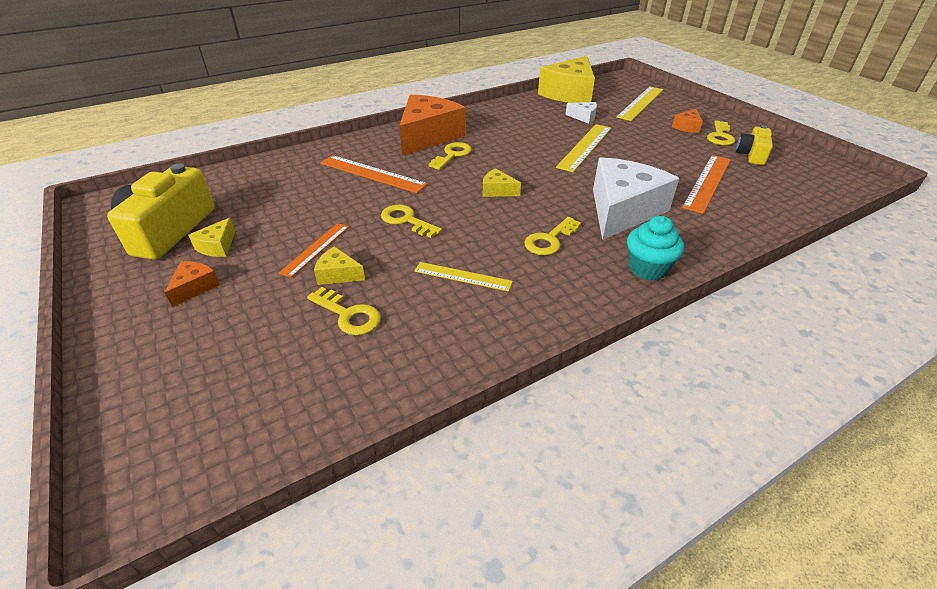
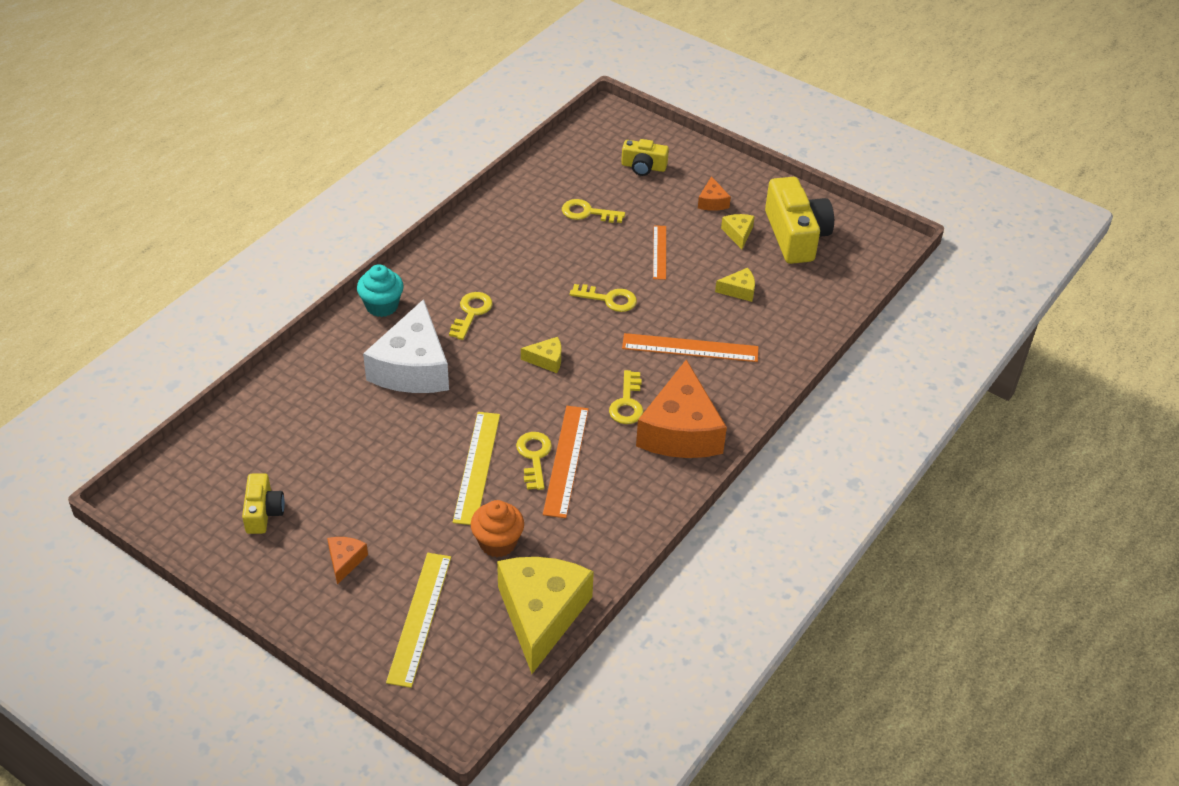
camera: 155 degrees right, 5 degrees up
yellow cheese [314,246,365,285] -> yellow cheese moved to [715,268,755,302]
yellow ruler [414,262,513,292] -> none
white cheese [565,102,597,124] -> orange cupcake [471,500,524,557]
orange ruler [682,155,731,214] -> orange ruler moved to [543,406,589,518]
yellow key [707,120,735,145] -> yellow key moved to [516,432,552,490]
none -> yellow camera [621,139,669,176]

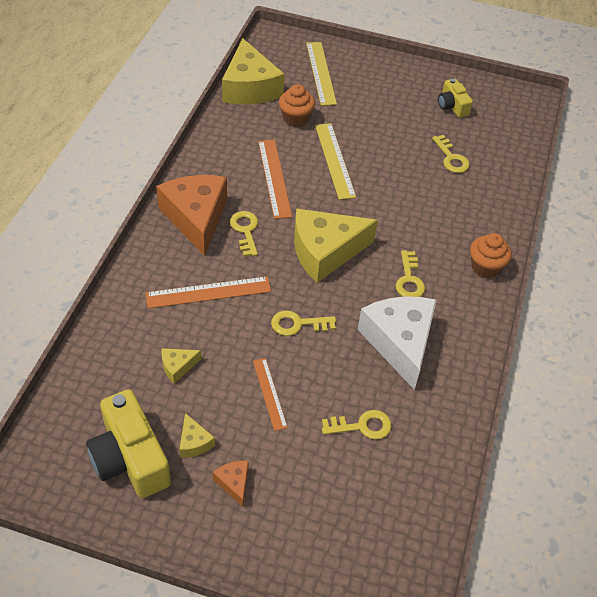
camera: 160 degrees right, 5 degrees up
orange cheese [327,537,368,585] -> none
turquoise cupcake [357,264,404,317] -> orange cupcake [470,233,512,278]
white cheese [363,299,449,393] -> white cheese moved to [358,296,437,390]
yellow key [516,432,552,490] -> yellow key moved to [432,135,470,173]
yellow cheese [521,337,561,373] -> yellow cheese [294,209,378,283], size x2.33
yellow camera [621,139,669,176] -> none

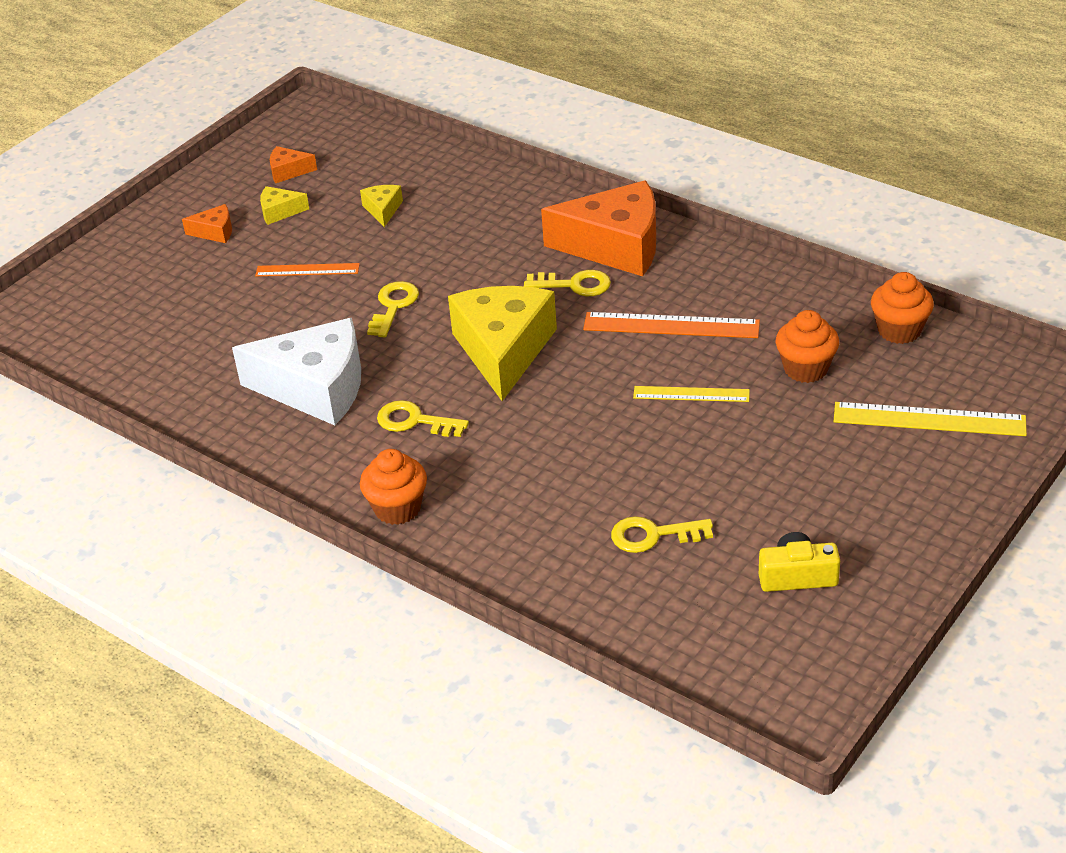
camera: 115 degrees right, 10 degrees down
yellow camera [86,389,171,498] -> orange cheese [270,146,317,183]
orange ruler [146,276,271,308] -> none
yellow cheese [222,38,284,104] -> orange cupcake [871,272,934,344]
yellow ruler [315,123,356,200] -> yellow ruler [633,386,750,402], size x0.63
yellow key [322,410,392,439] -> none

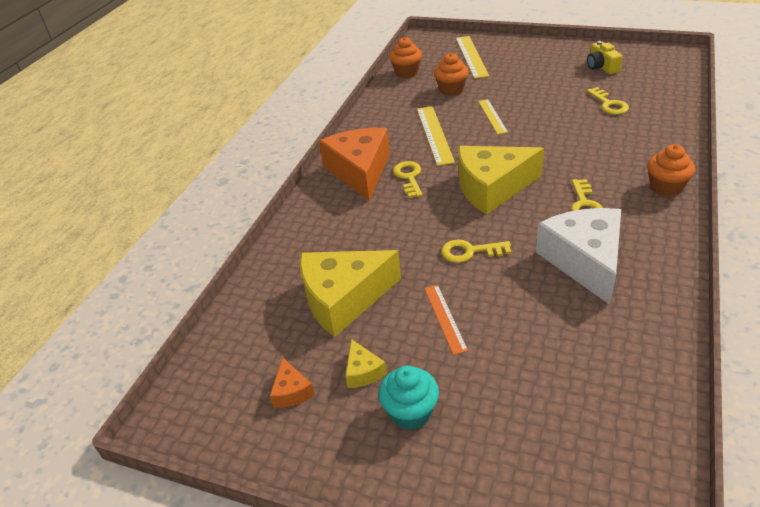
camera: 105 degrees left, 0 degrees up
orange cheese [182,204,232,243] -> turquoise cupcake [379,365,439,430]
yellow cheese [360,185,403,227] -> yellow cheese [300,250,401,337], size x2.33
orange ruler [583,312,760,338] -> yellow ruler [417,106,455,166]

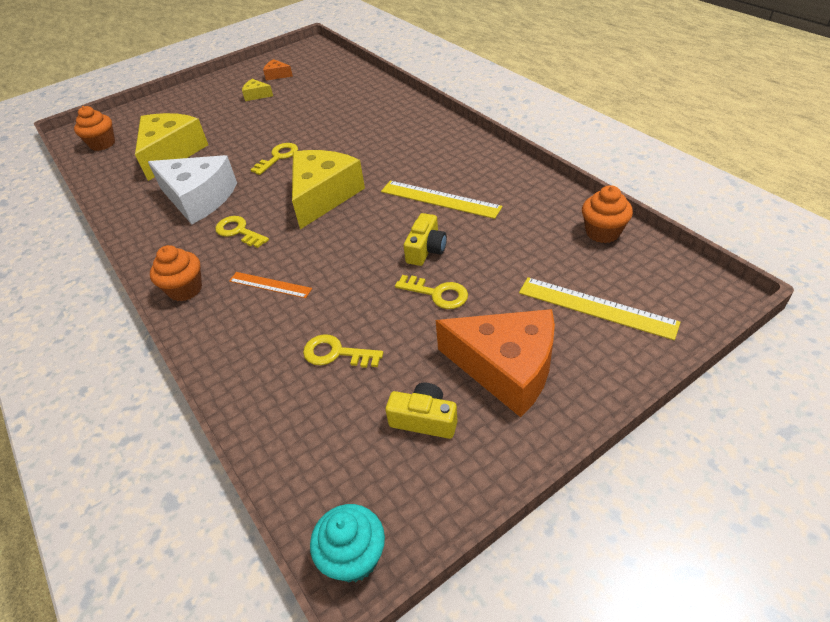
camera: 125 degrees right, 5 degrees up
yellow cheese [300,250,401,337] -> yellow cheese moved to [135,113,208,181]
orange cheese [319,128,390,201] -> orange cheese moved to [436,309,555,417]
turquoise cupcake [379,365,439,430] -> turquoise cupcake moved to [310,504,385,583]
yellow key [393,161,423,198] -> yellow key moved to [395,275,468,309]
orange ruler [424,285,468,355] -> orange ruler moved to [229,272,312,298]
orange cupcake [434,53,469,96] -> orange cupcake moved to [74,106,115,151]
yellow ruler [478,99,508,134] -> yellow camera [404,213,447,266]

